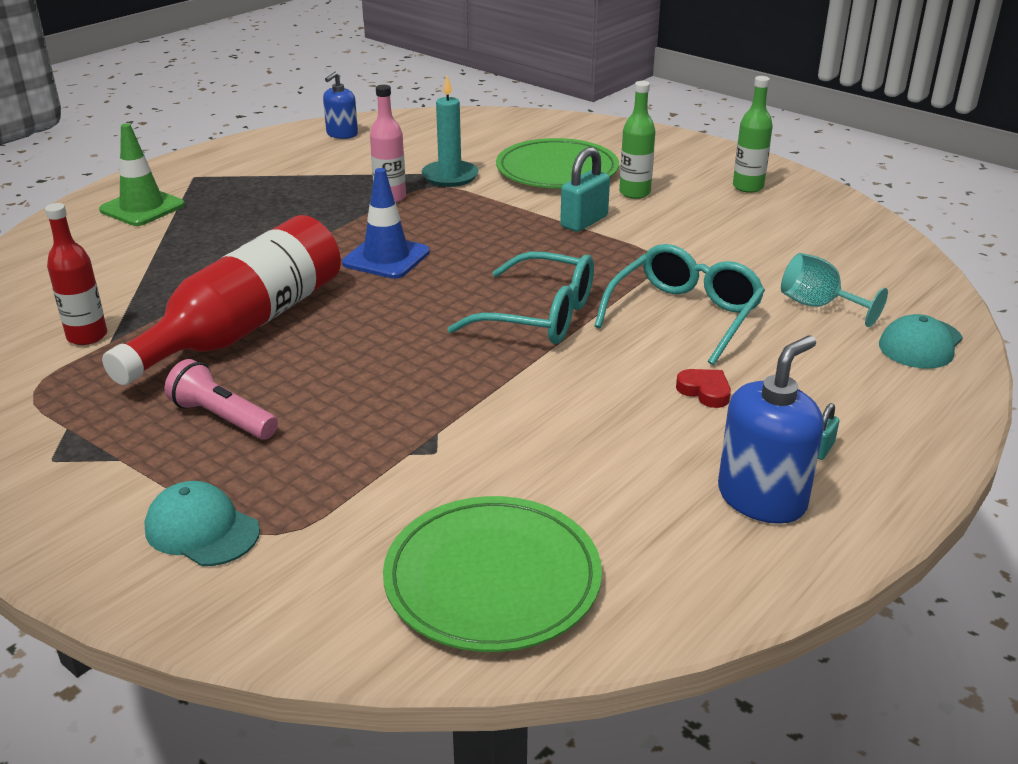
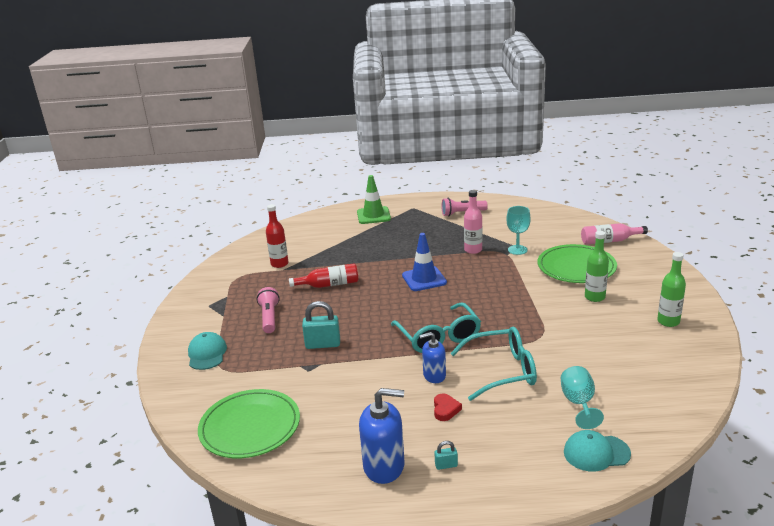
camera: 50 degrees right, 5 degrees down
red bottle [102,215,341,385] -> red bottle [289,264,358,288], size x0.51
blue soap dispenser [323,72,358,139] -> blue soap dispenser moved to [419,332,446,383]
turquoise candle [422,76,479,187] -> turquoise goblet [506,206,531,255]
turquoise padlock [560,147,610,232] -> turquoise padlock moved to [302,301,340,349]
none -> pink flashlight [442,198,488,216]
none -> pink bottle [581,223,648,245]

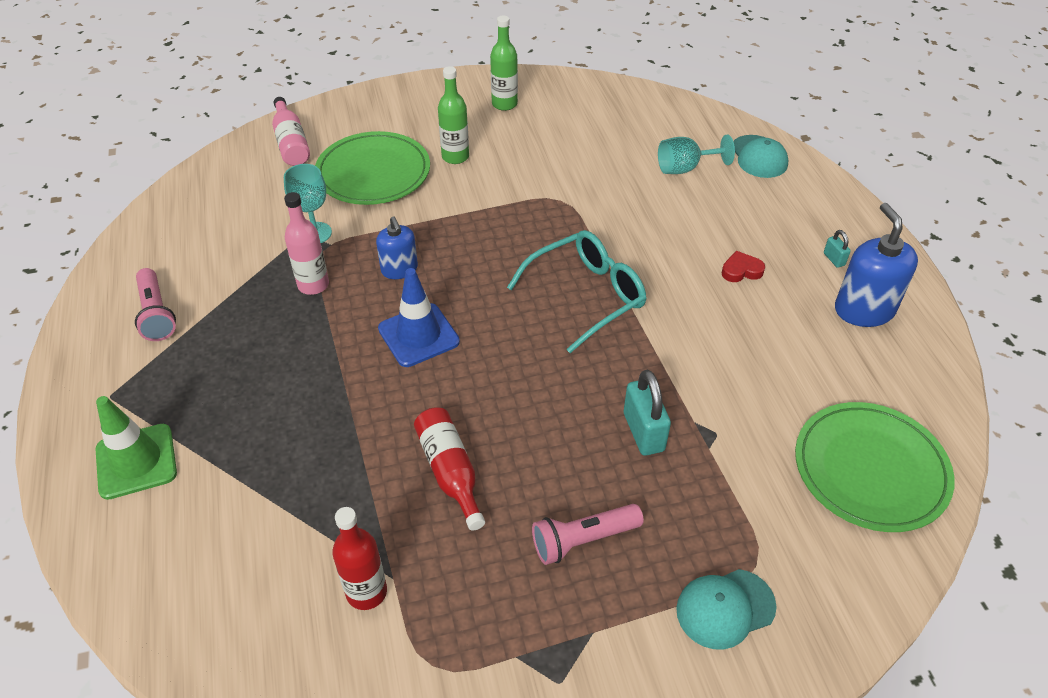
camera: 105 degrees left, 20 degrees up
blue soap dispenser [419,332,446,383] -> blue soap dispenser moved to [376,217,418,279]
turquoise glasses [450,326,537,401] -> none

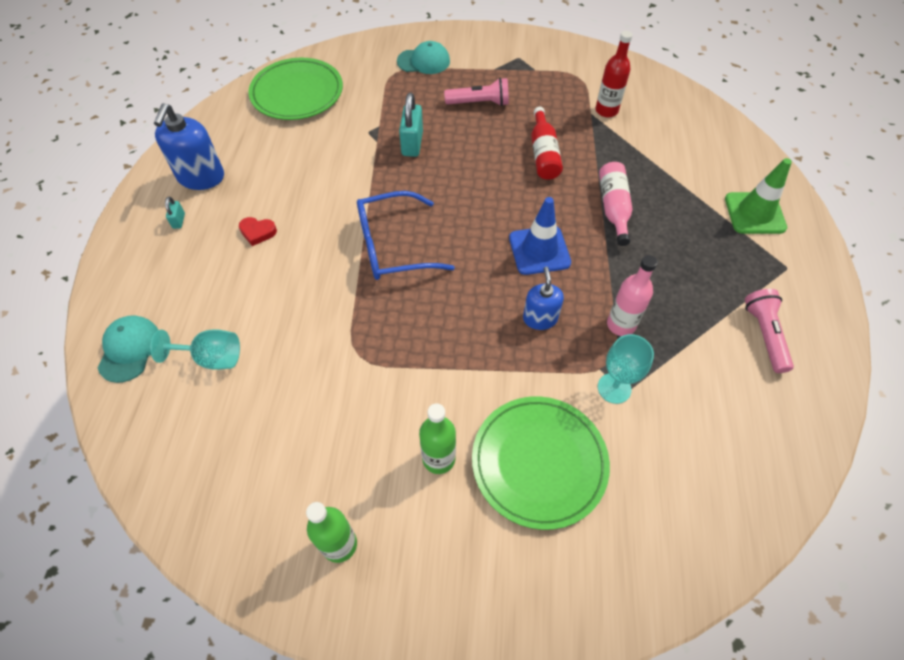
camera: 160 degrees left, 10 degrees up
pink bottle [272,97,310,166] -> pink bottle moved to [599,162,632,246]
turquoise glasses [507,230,647,353] -> blue glasses [357,191,455,280]

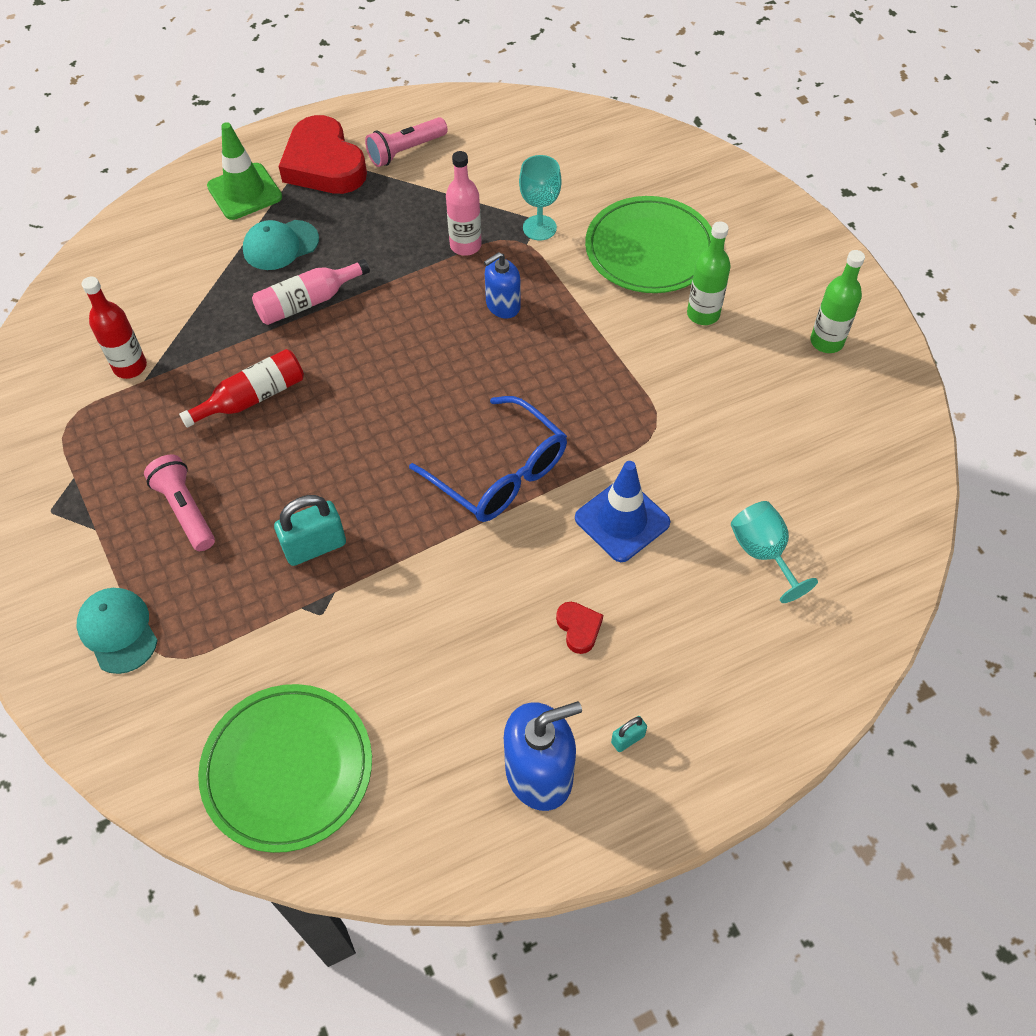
camera: 120 degrees left, 0 degrees up
turquoise cap [98,315,158,383] -> turquoise cap moved to [243,220,319,270]
blue traffic cone [509,197,571,275] -> blue traffic cone moved to [575,461,671,562]
none -> red heart [279,115,367,194]

